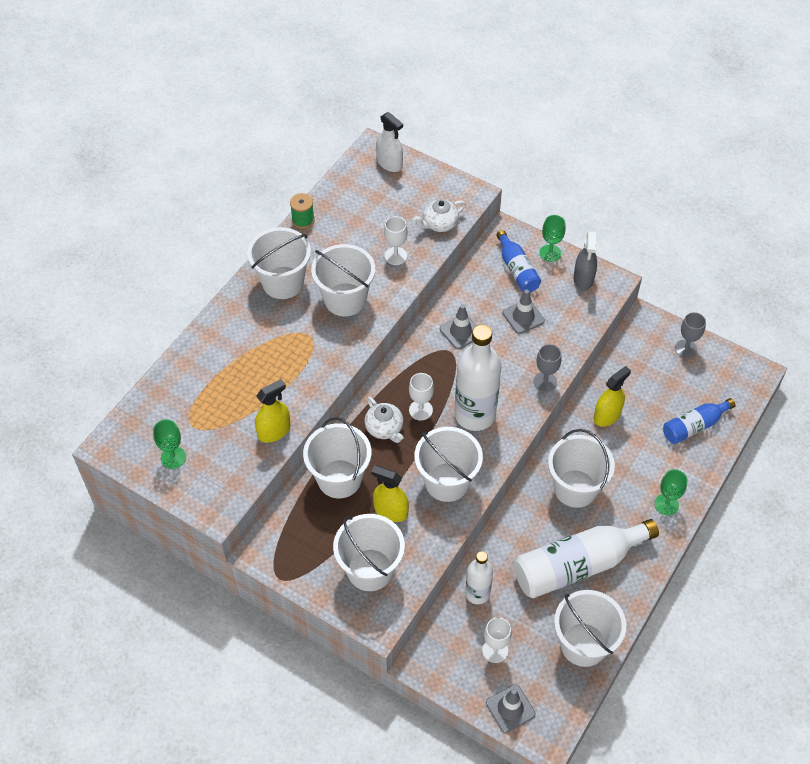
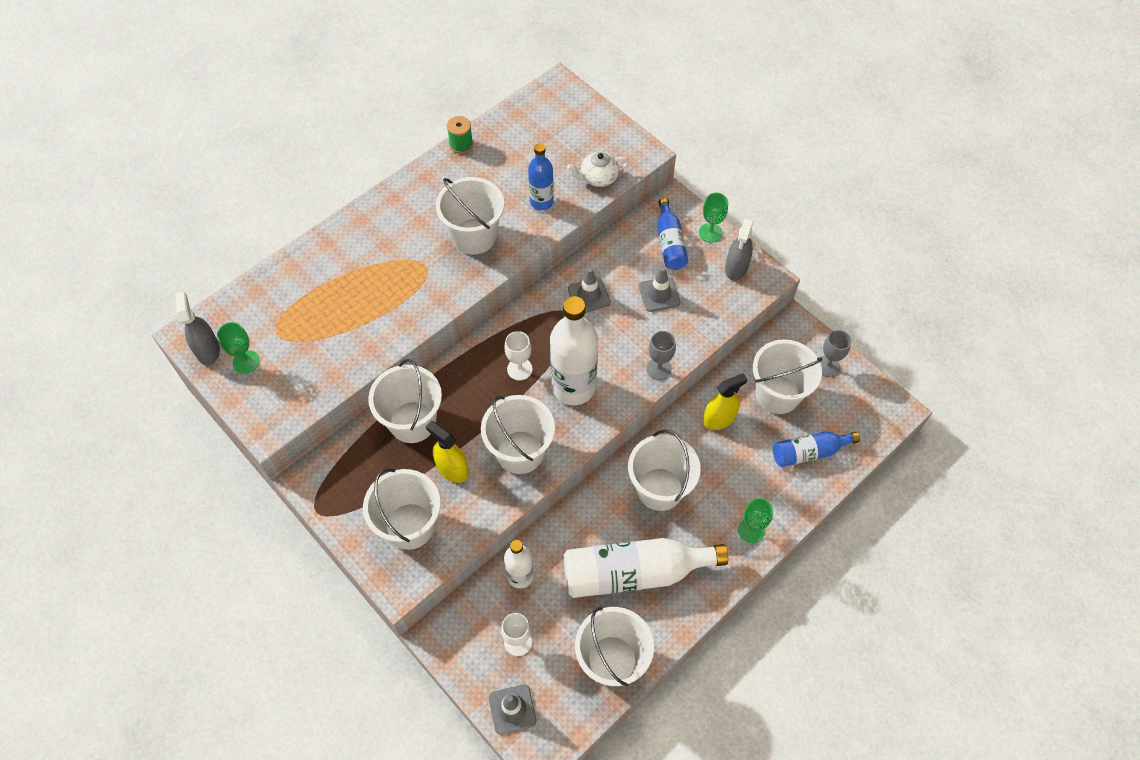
camera: 15 degrees right, 5 degrees up
white bucket [247,227,311,299] -> white bucket moved to [753,339,823,414]
yellow spray bottle [255,379,290,443] -> none
white teapot [365,396,404,443] -> none
white spray bottle [376,112,403,172] -> none
white goblet [384,216,408,265] -> blue bottle [528,143,554,210]
none -> grey spray bottle [175,292,220,365]

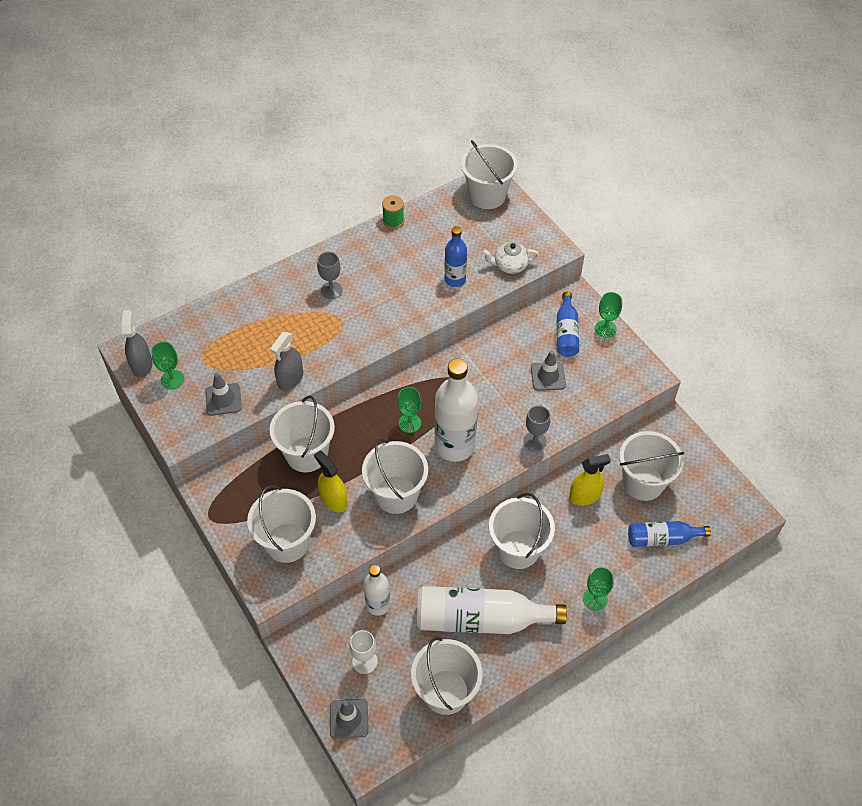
camera: 10 degrees right, 5 degrees down
white bucket [436,177,504,255] -> white bucket moved to [461,140,518,209]
white goblet [504,331,532,380] -> green goblet [397,387,421,433]
grey traffic cone [568,268,611,313] -> grey traffic cone moved to [205,373,242,416]
grey spray bottle [725,218,754,281] -> grey spray bottle moved to [270,332,303,391]
grey goblet [820,330,852,377] -> grey goblet moved to [317,252,343,299]

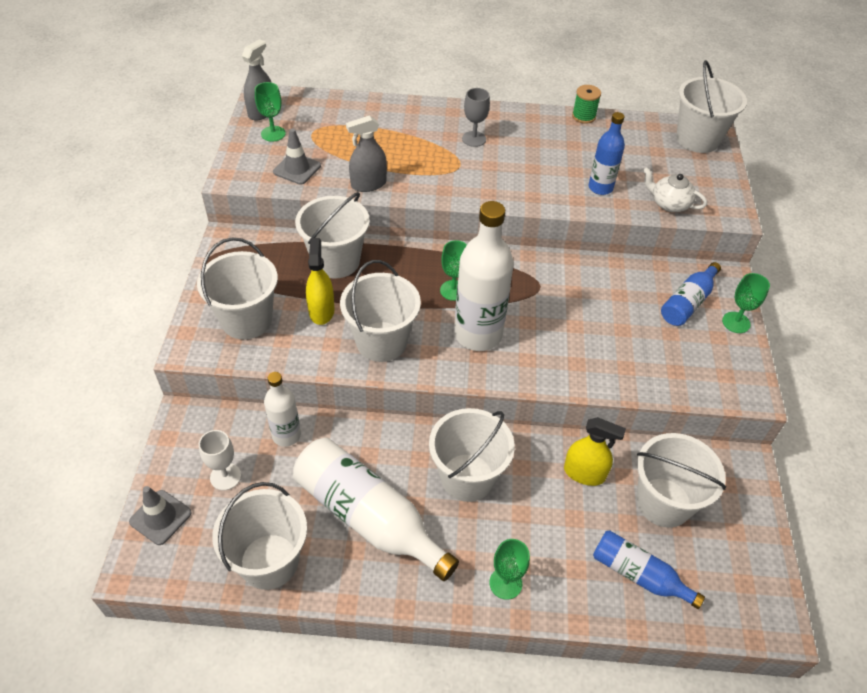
camera: 35 degrees right, 5 degrees down
grey goblet [523,405,550,452] -> none
grey traffic cone [531,350,566,391] -> none

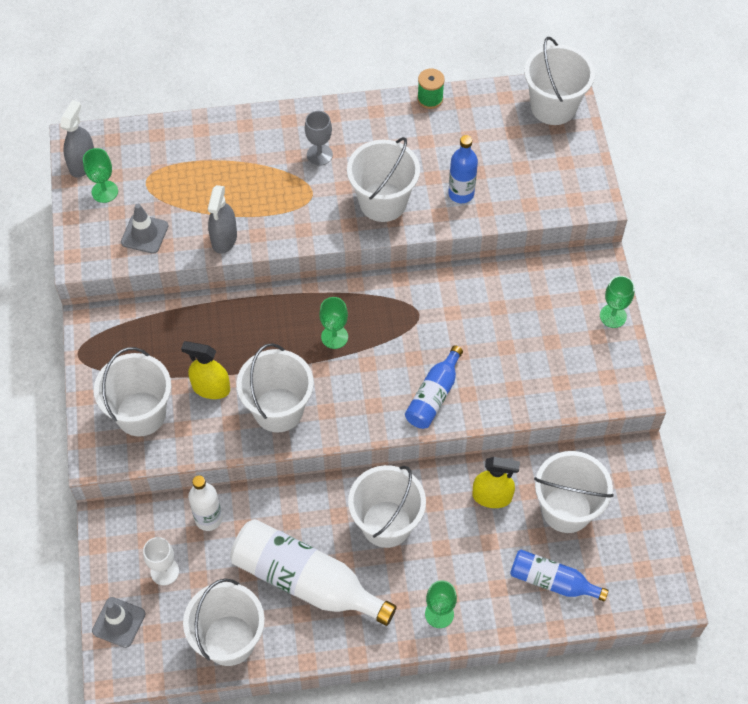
camera: 10 degrees left, 10 degrees up
white bucket [295,192,370,279] -> white bucket moved to [347,137,420,222]
yellow spray bottle [306,238,335,325] -> yellow spray bottle turned 60 degrees counterclockwise [181,341,230,399]
grey spray bottle [346,115,387,192] -> grey spray bottle turned 45 degrees counterclockwise [208,185,237,254]
white bottle [454,201,514,351] -> none
white teapot [643,167,707,212] -> none
blue bottle [661,262,721,326] -> blue bottle moved to [405,346,463,429]

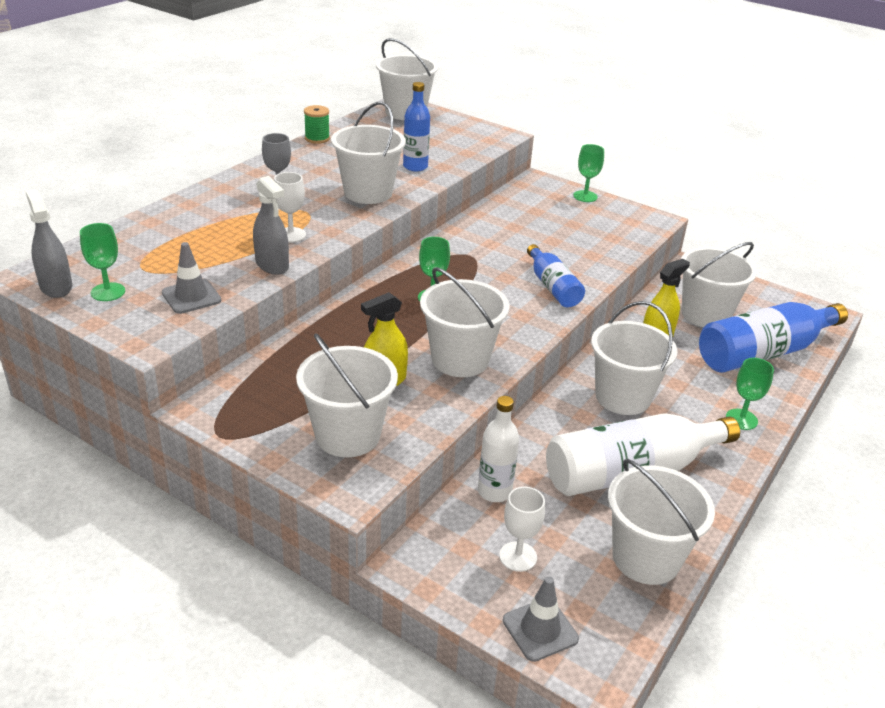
camera: 50 degrees left, 25 degrees down
blue bottle [510,550,609,602] -> blue bottle [699,302,848,373], size x1.76
none -> white goblet [274,172,306,242]

